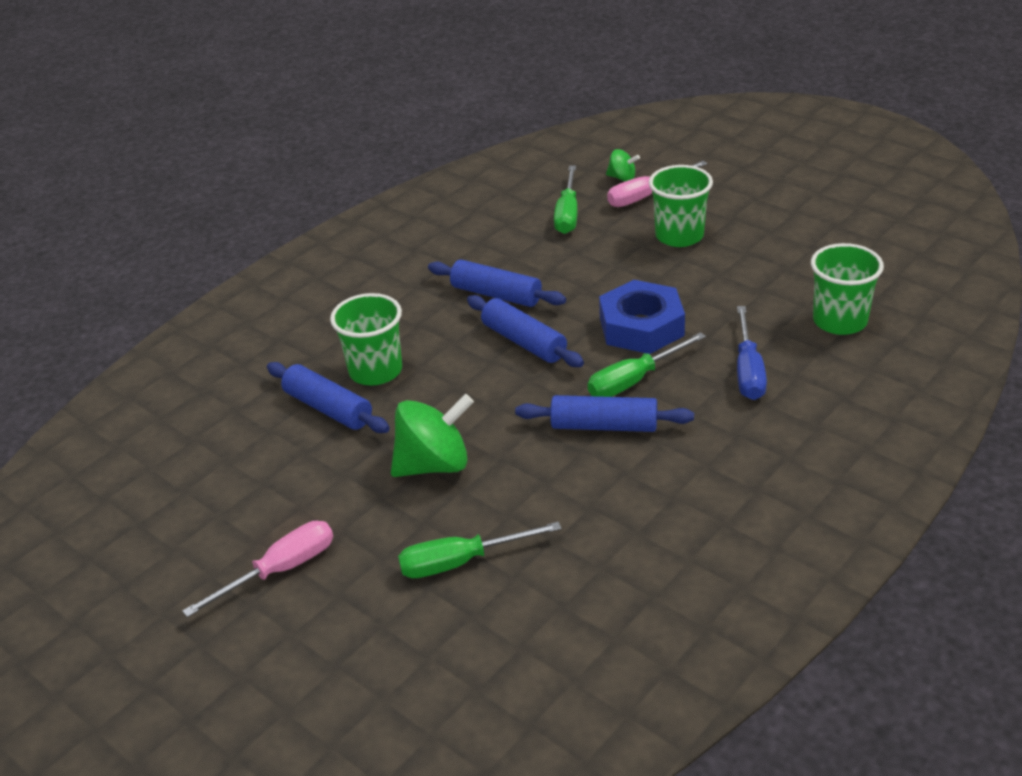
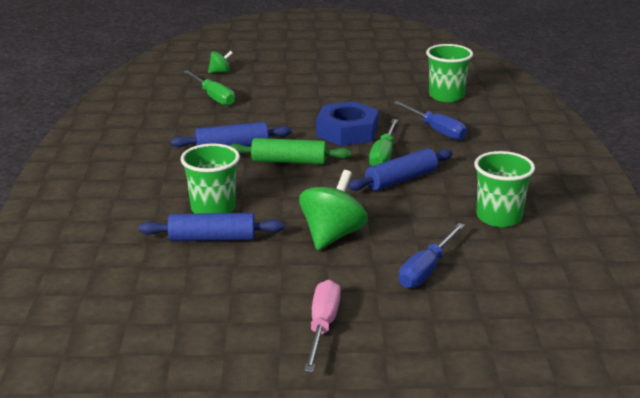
camera: 45 degrees left, 10 degrees down
green screwdriver [398,522,562,578] -> blue screwdriver [399,223,465,288]
blue rolling pin [467,295,584,367] -> green rolling pin [229,138,352,164]
pink screwdriver [607,161,707,207] -> none
green cup [649,165,713,247] -> green cup moved to [474,151,535,227]

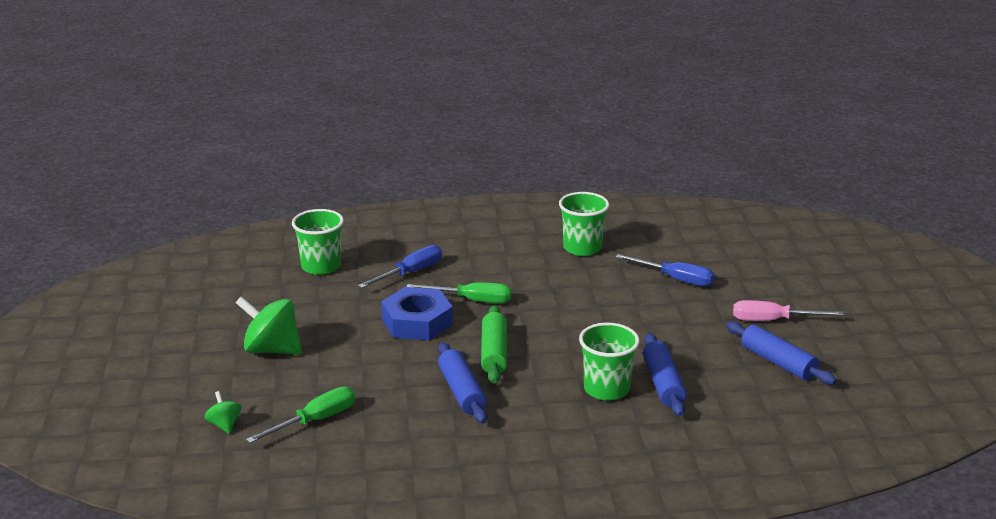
camera: 95 degrees left, 0 degrees up
green spinning top [299,170,368,250] -> green spinning top moved to [236,296,302,355]
blue rolling pin [348,148,452,191] -> blue rolling pin moved to [726,321,837,385]

